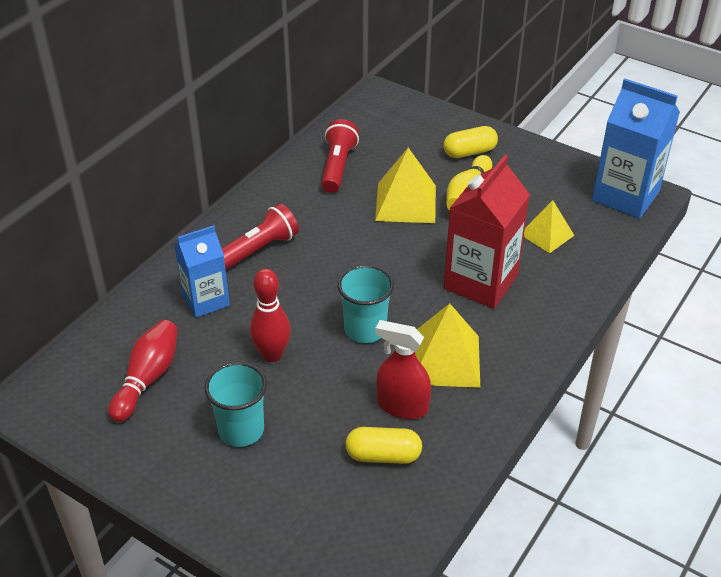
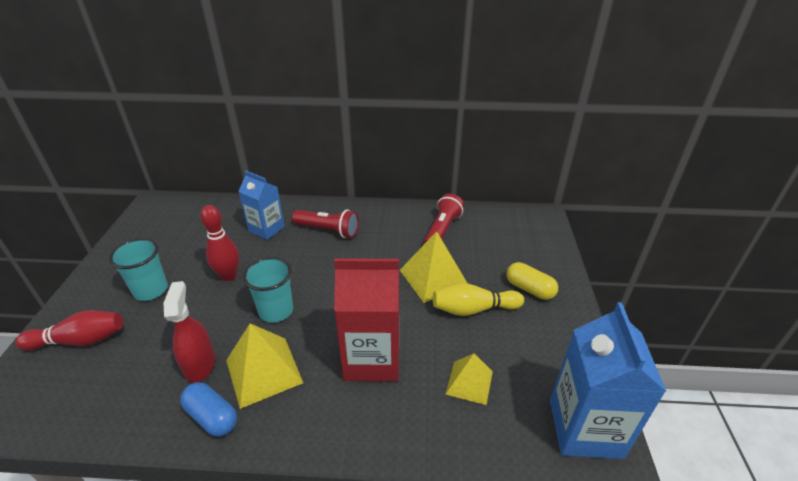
camera: 60 degrees right, 5 degrees down
red bowling pin [108,320,178,422] -> red bowling pin moved to [15,310,123,351]
red flashlight [321,119,359,193] -> red flashlight turned 45 degrees counterclockwise [424,193,464,244]
yellow capsule [345,427,422,464] -> none
none -> blue capsule [180,382,237,437]

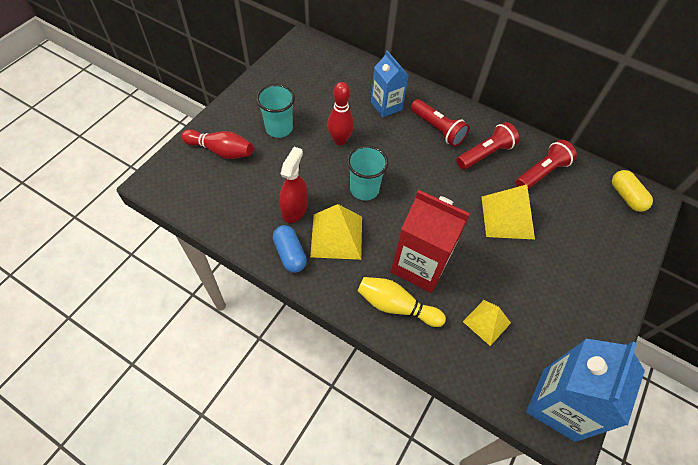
camera: 25 degrees right, 20 degrees up
yellow bowling pin [433,283,524,316] -> yellow bowling pin moved to [358,277,446,327]
yellow capsule [506,262,558,300] -> yellow capsule moved to [612,170,653,212]
none -> red flashlight [457,122,519,169]

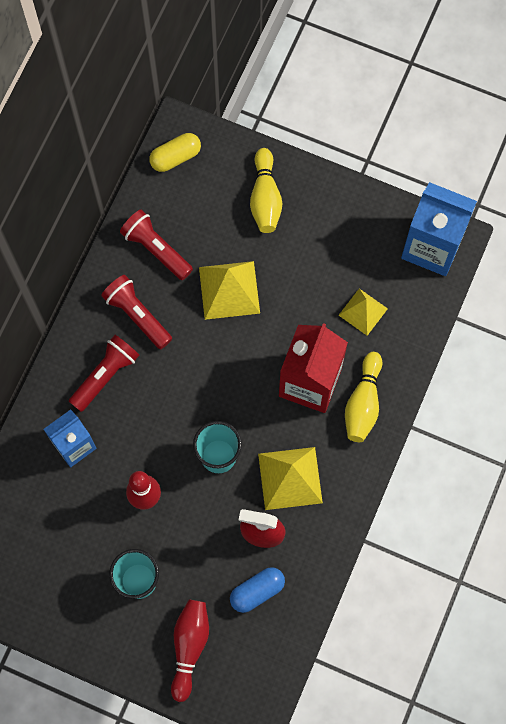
camera: 95 degrees left, 15 degrees up
blue capsule [273,225,307,273] -> blue capsule moved to [230,567,285,613]
none -> yellow bowling pin [250,148,282,233]

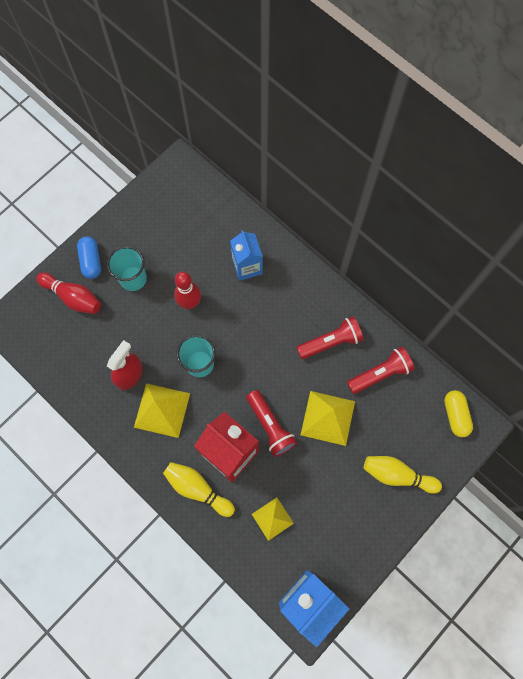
camera: 110 degrees right, 0 degrees up
red flashlight [69,335,139,412] -> red flashlight moved to [246,390,297,457]
blue capsule [230,567,285,613] -> blue capsule moved to [77,236,101,279]

